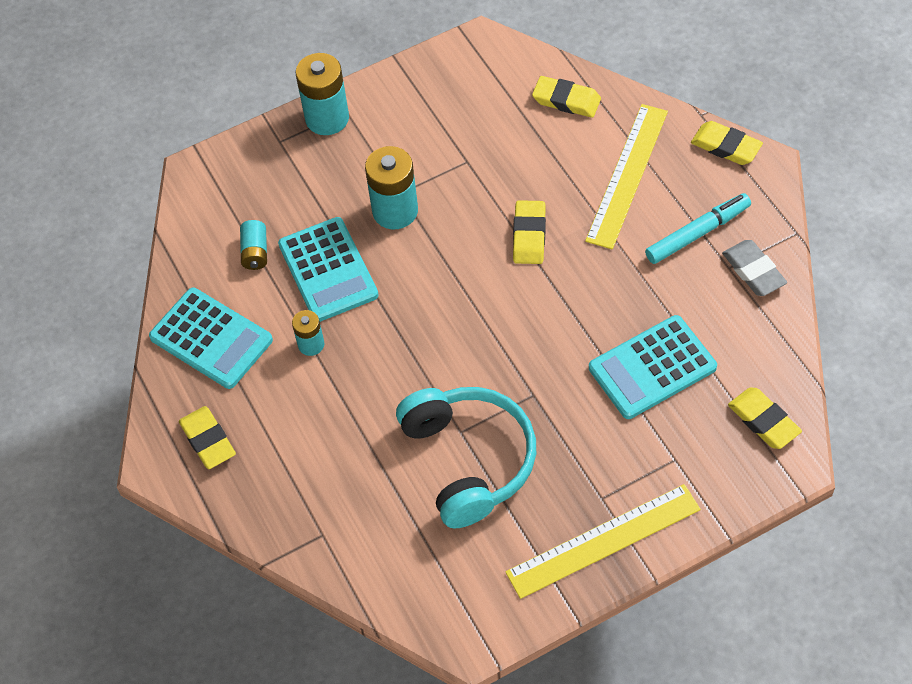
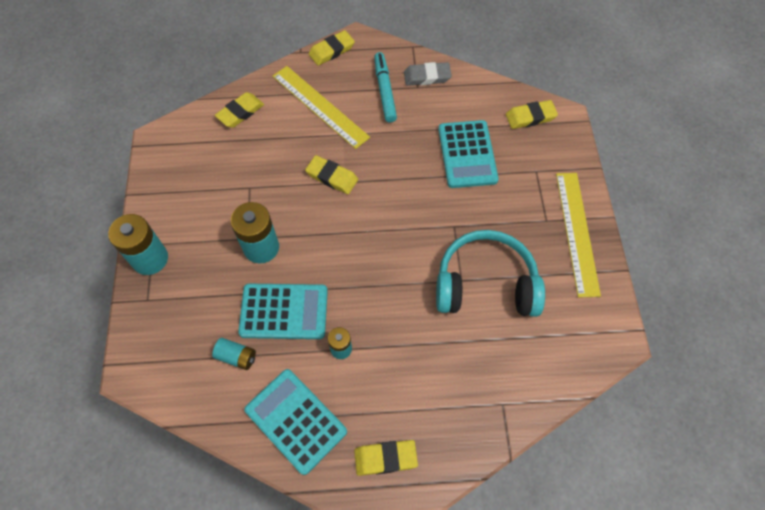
camera: 70 degrees left, 5 degrees up
turquoise calculator [149,288,273,389] -> turquoise calculator turned 105 degrees counterclockwise [244,369,347,475]

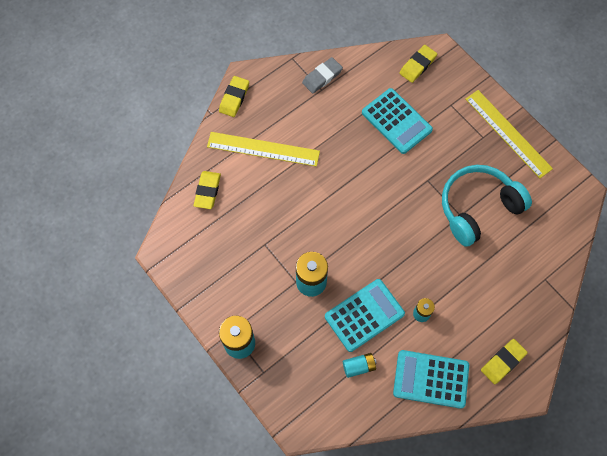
camera: 35 degrees left, 5 degrees up
yellow eraser [305,155,358,194] -> none
turquoise marker [374,52,397,122] -> none

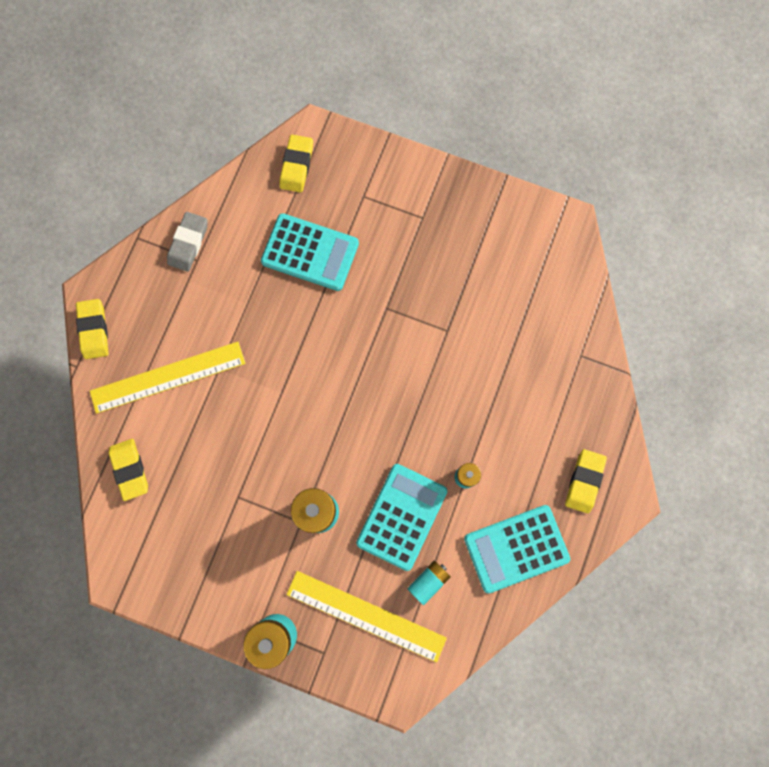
camera: 30 degrees left, 10 degrees up
turquoise headphones [442,165,532,247] -> none
yellow ruler [466,90,553,178] -> yellow ruler moved to [286,571,447,662]

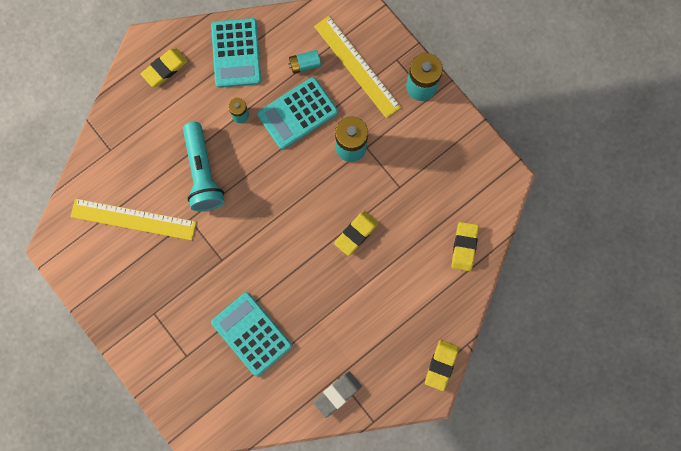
camera: 150 degrees left, 0 degrees up
yellow ruler [90,342,245,414] -> yellow ruler moved to [71,199,196,241]
yellow eraser [279,135,313,193] -> yellow eraser moved to [334,211,378,256]
turquoise calculator [464,505,570,594] -> turquoise calculator turned 75 degrees clockwise [211,18,261,88]
none -> turquoise flashlight [183,122,225,211]

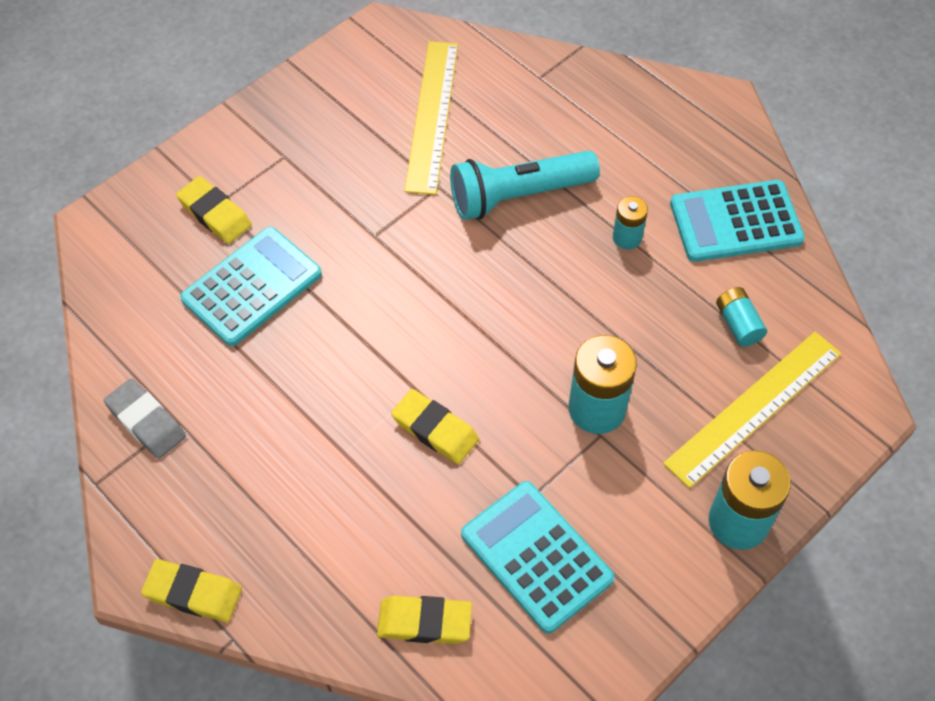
camera: 85 degrees right, 20 degrees down
yellow eraser [141,48,188,87] -> yellow eraser moved to [176,176,252,244]
turquoise calculator [257,77,338,149] -> turquoise calculator moved to [461,481,615,634]

